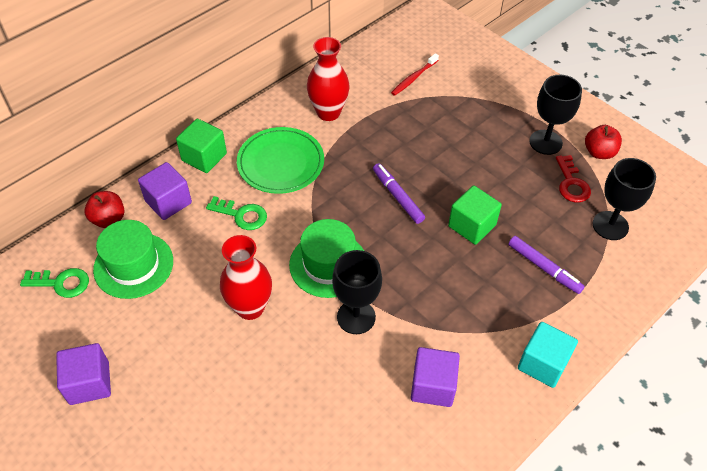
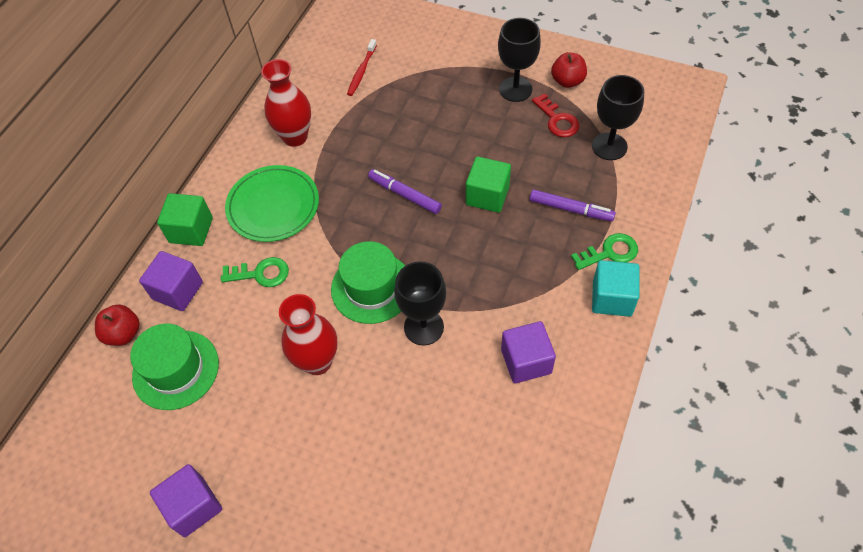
camera: 20 degrees left, 5 degrees up
green key [20,268,89,298] -> green key moved to [571,233,638,270]

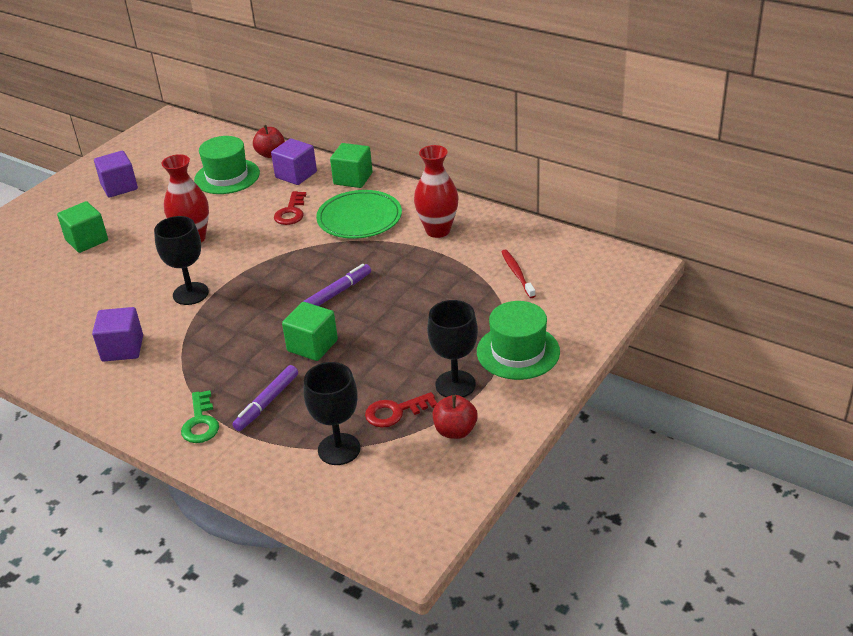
camera: 100 degrees right, 20 degrees down
green key [221,257,289,287] -> red key [274,191,306,225]
green hat [331,241,405,324] -> green hat moved to [477,301,560,380]
red toothbrush [347,39,377,96] -> red toothbrush turned 45 degrees clockwise [501,250,535,298]
turquoise cube [592,260,639,317] -> none
none -> green cube [57,201,108,253]

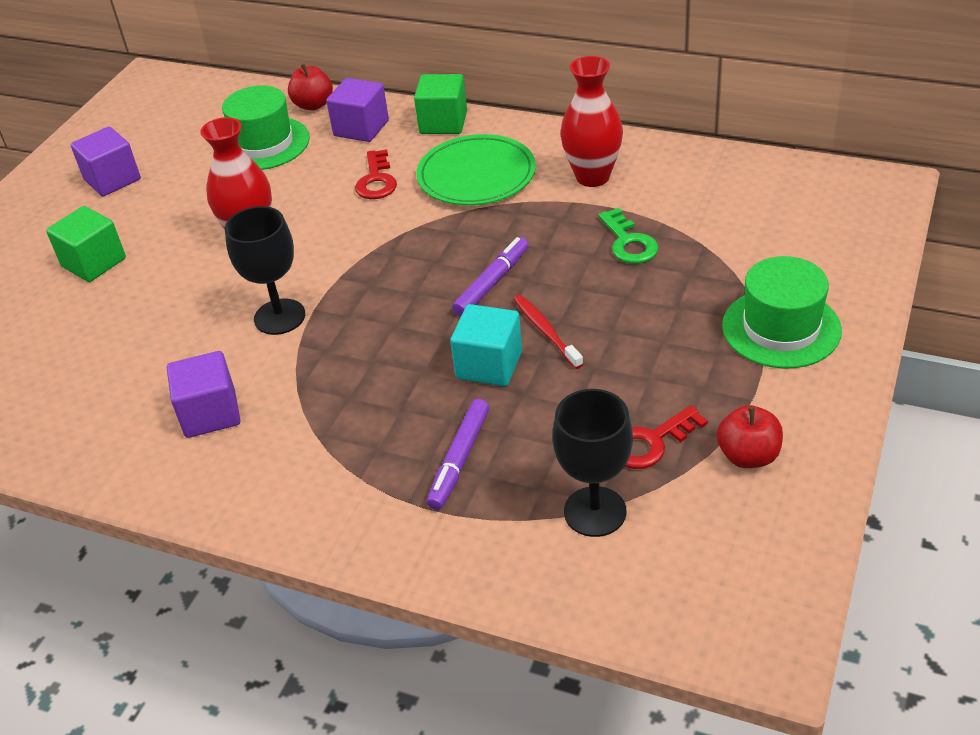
camera: 10 degrees left, 5 degrees up
green key [181,390,219,443] -> green key moved to [598,208,659,264]
green cube [282,302,338,361] -> turquoise cube [450,304,522,386]
black goblet [427,300,478,397] -> none
red toothbrush [501,250,535,298] -> red toothbrush moved to [514,295,583,369]

